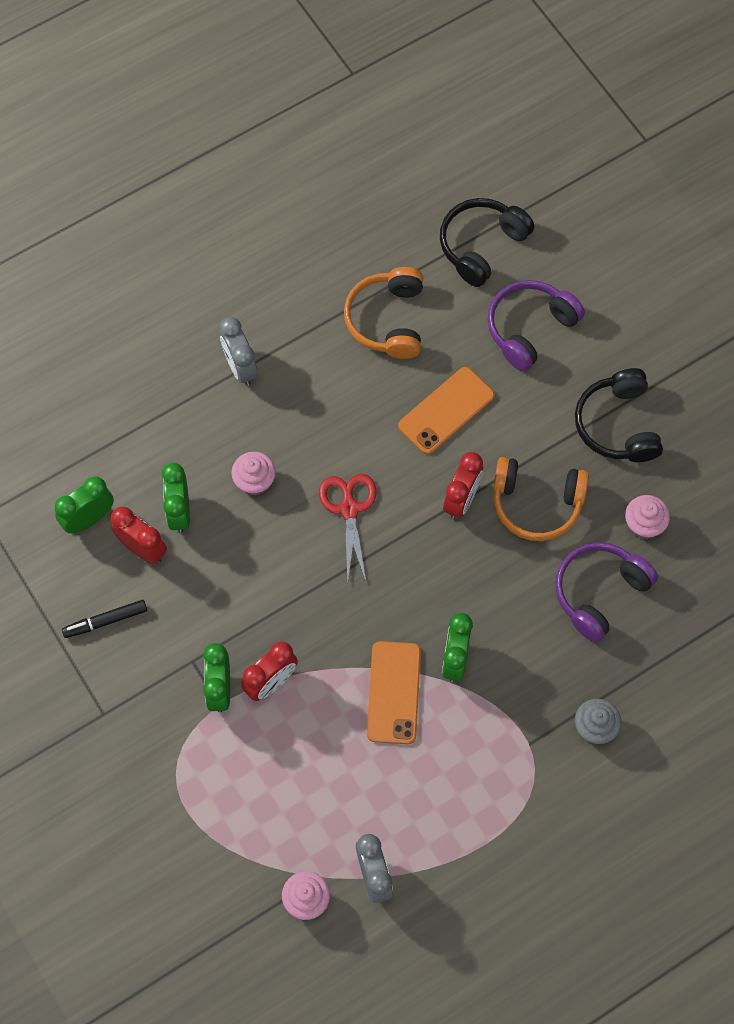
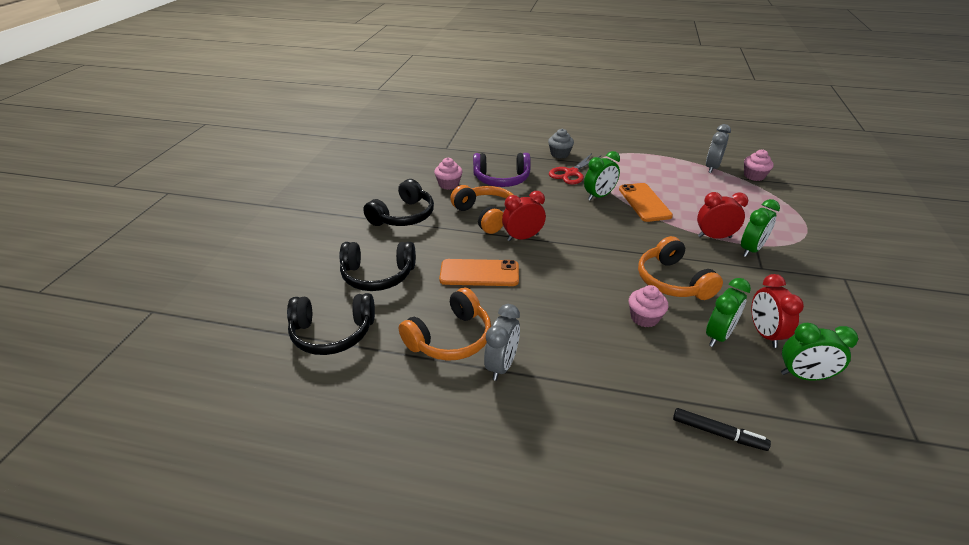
camera: 135 degrees left, 30 degrees down
black marker [62,600,147,638] -> black marker moved to [673,408,771,451]
grey clock [219,317,258,386] -> grey clock moved to [484,304,520,381]
red scissors [319,474,377,582] -> red scissors moved to [549,153,601,184]
orange phone [367,641,421,744] -> orange phone turned 60 degrees counterclockwise [619,183,673,222]
purple headphones [487,280,585,371] -> black headphones [339,242,416,291]
none -> orange headphones [638,236,723,300]

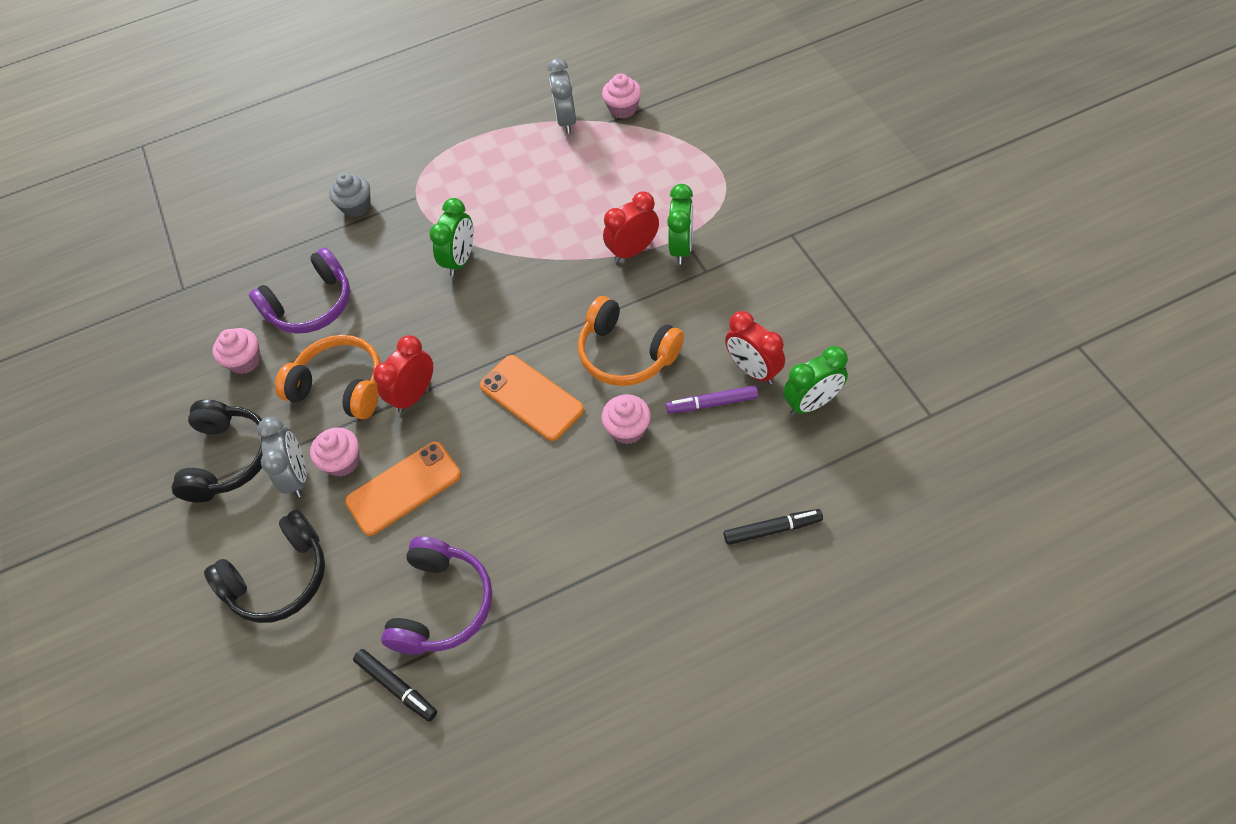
camera: 30 degrees left, 20 degrees up
black headphones [287,293,375,355] -> none
orange headphones [399,288,491,361] -> purple headphones [381,536,493,655]
grey clock [484,304,520,381] -> grey clock moved to [257,417,307,498]
red scissors [549,153,601,184] -> none
orange phone [619,183,673,222] -> orange phone moved to [480,355,584,441]
green clock [706,278,751,347] -> purple marker [666,385,758,413]
none -> pink cupcake [310,427,359,477]
none -> black marker [353,649,437,721]

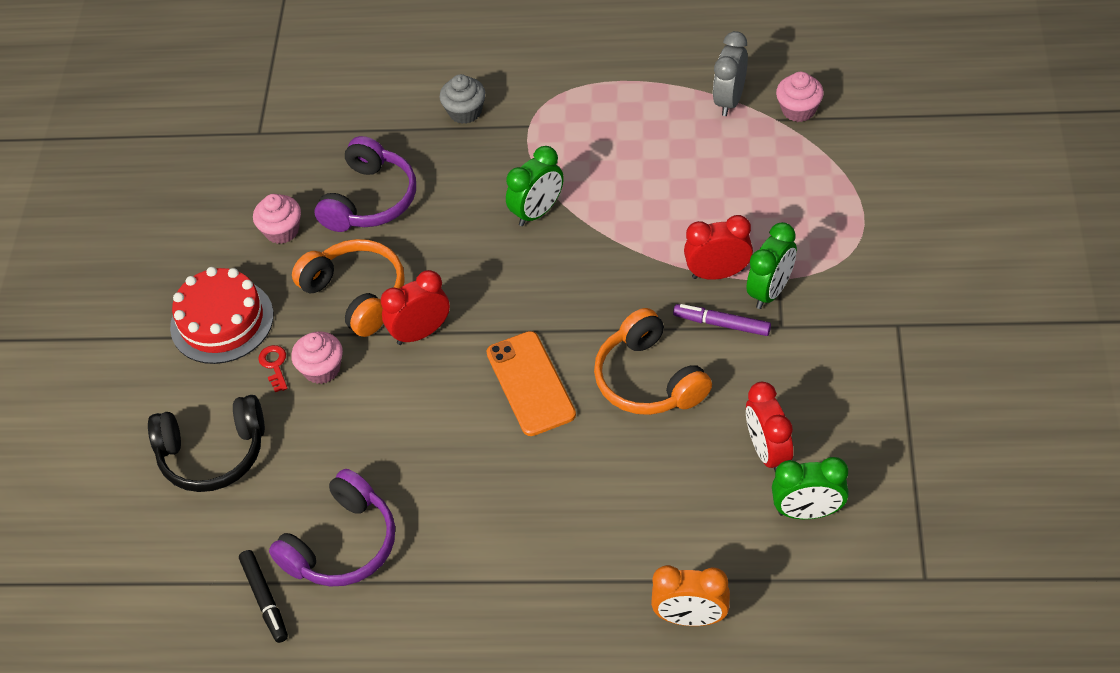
camera: 25 degrees right, 5 degrees down
black headphones [171,400,263,502] -> red cake [170,267,274,364]
purple headphones [249,247,350,334] -> purple headphones turned 60 degrees counterclockwise [315,136,416,232]
grey clock [257,417,307,498] -> red key [258,345,288,392]
orange phone [345,441,461,536] -> none
pink cupcake [602,394,651,444] -> none
purple marker [666,385,758,413] -> purple marker moved to [673,304,771,336]
black marker [724,509,823,545] -> orange clock [651,565,730,626]

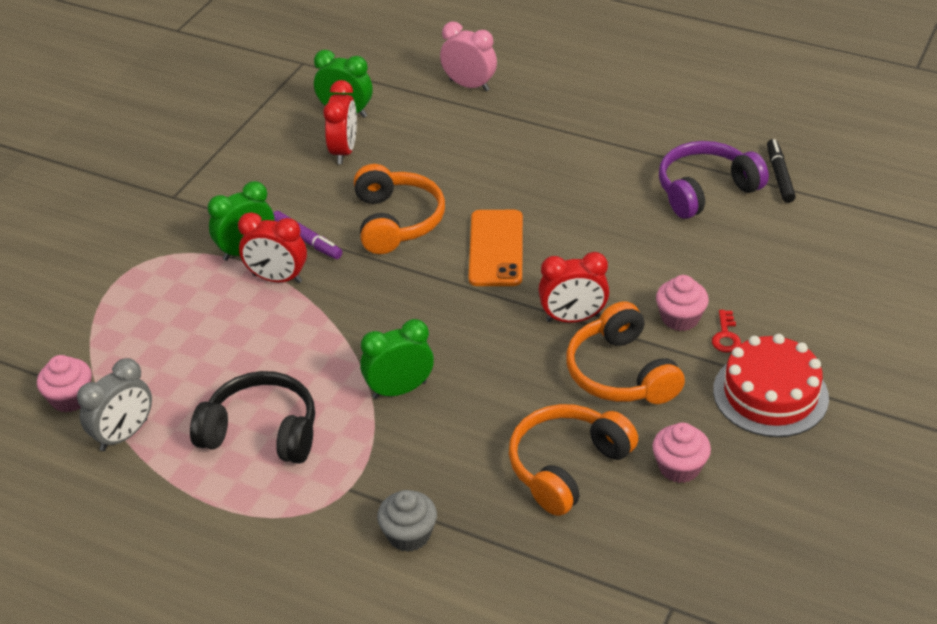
camera: 160 degrees left, 10 degrees down
black headphones [148,395,265,492] -> black headphones moved to [190,371,315,464]
purple headphones [315,136,416,232] -> orange headphones [509,404,638,516]
orange clock [651,565,730,626] -> pink clock [440,22,497,91]

